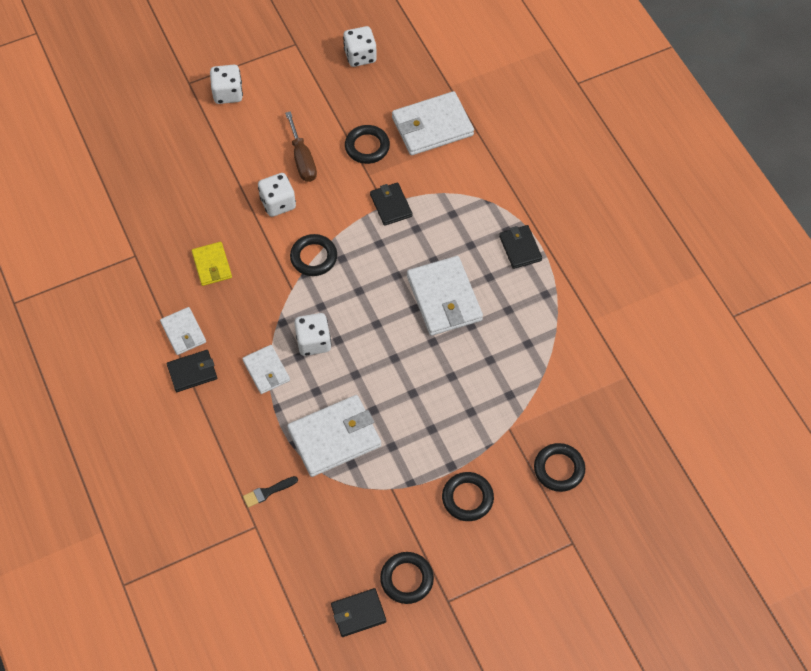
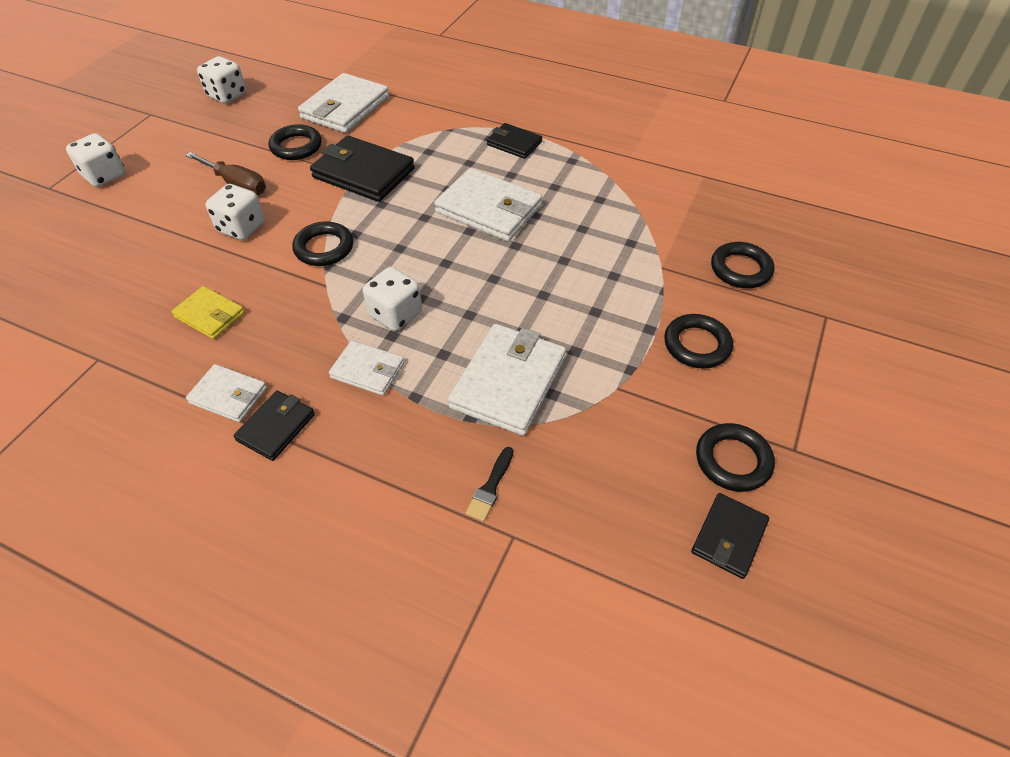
camera: 40 degrees left, 10 degrees down
black wallet [370,182,412,226] -> black wallet [310,135,415,202], size x1.75

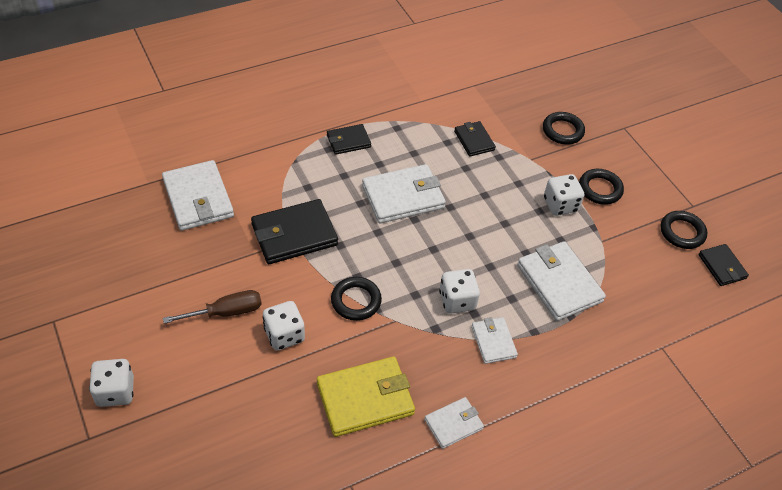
camera: 55 degrees left, 0 degrees up
yellow wallet [171,286,245,339] -> yellow wallet [317,357,415,437], size x1.75
white dice [197,56,246,104] -> white dice moved to [544,174,584,216]
black wallet [234,391,315,461] -> black wallet moved to [454,121,496,157]
black ring [269,124,322,160] -> none
white wallet [329,340,404,396] -> white wallet turned 75 degrees counterclockwise [471,317,518,364]
black brush [466,447,513,522] -> none

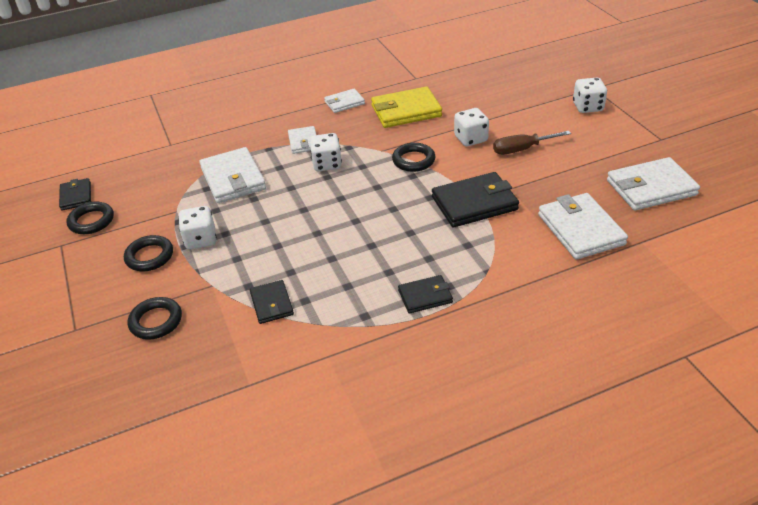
camera: 170 degrees left, 10 degrees down
white wallet [362,164,446,223] -> white wallet moved to [607,157,700,210]

